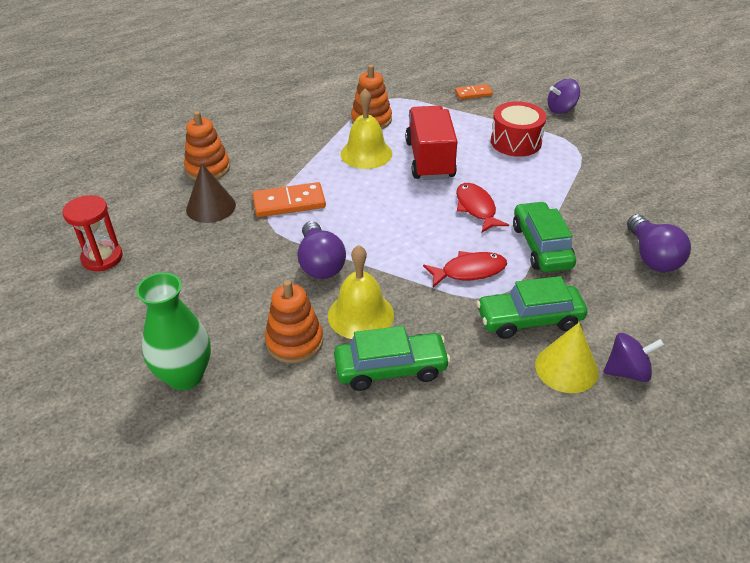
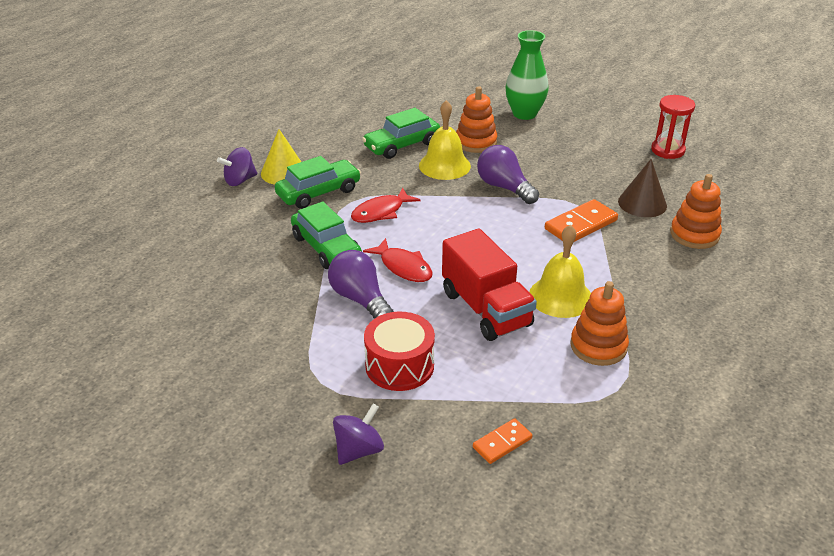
camera: 155 degrees right, 5 degrees down
purple light bulb [627,214,691,272] -> purple light bulb moved to [328,250,394,319]

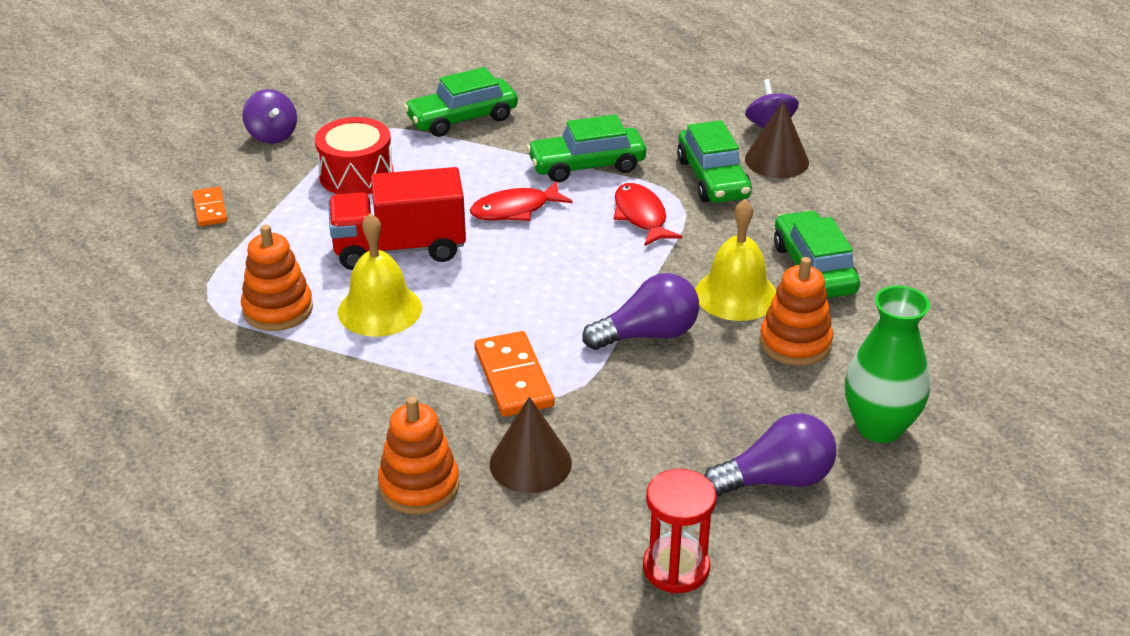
camera: 110 degrees right, 0 degrees up
yellow cone [261,129,301,185] -> brown cone [745,100,809,178]
purple light bulb [328,250,394,319] -> purple light bulb moved to [704,413,836,496]
none -> green car [404,67,518,137]

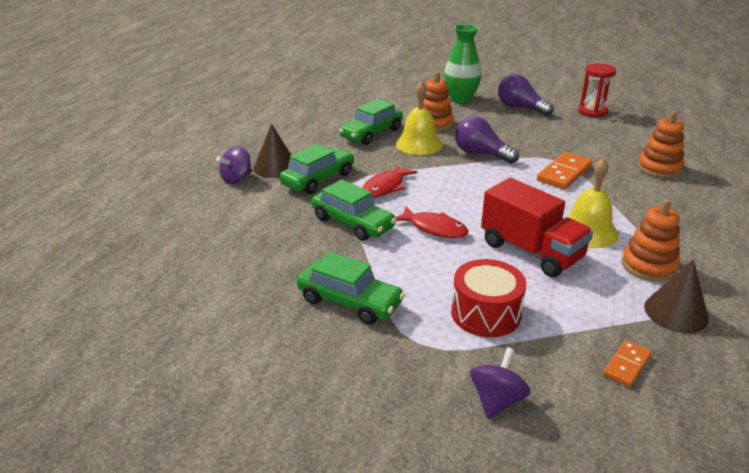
camera: 125 degrees left, 5 degrees down
brown cone [489,397,572,493] -> brown cone moved to [644,259,709,333]

